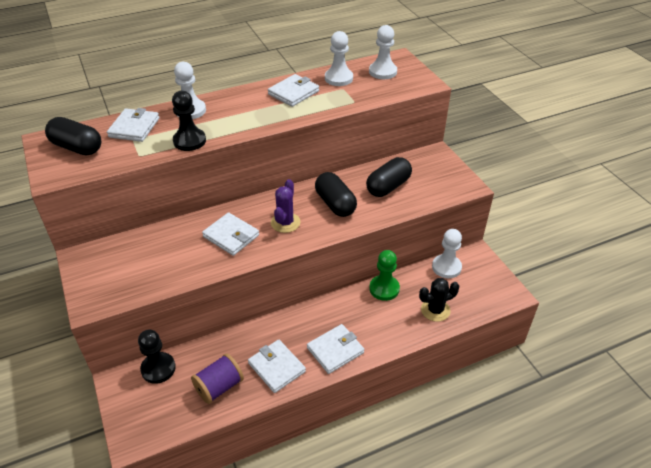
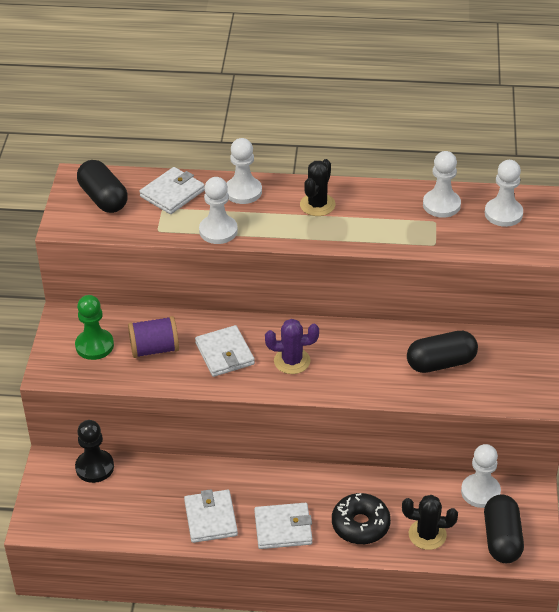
camera: 30 degrees right, 0 degrees up
black pawn [172,91,206,151] -> white pawn [199,177,238,244]
purple spool [191,353,244,404] -> purple spool moved to [128,316,179,358]
white wallet [268,74,319,107] -> none
purple cactus [271,179,300,233] -> purple cactus turned 45 degrees clockwise [265,319,319,374]
black capsule [315,172,357,217] -> black capsule moved to [484,494,524,563]
green pawn [369,250,400,301] -> green pawn moved to [75,295,114,360]
none -> black cactus [300,159,336,216]
none -> black donut [332,493,391,544]

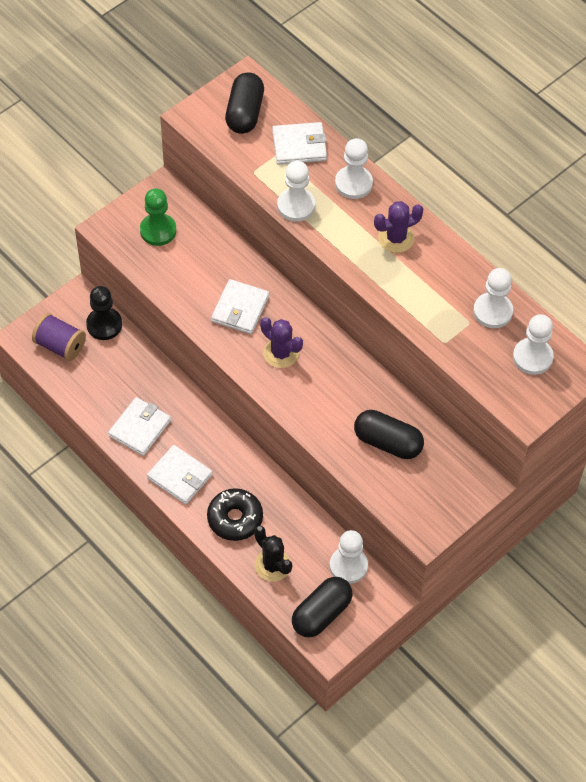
camera: 40 degrees right, 15 degrees up
purple spool [128,316,179,358] -> purple spool moved to [32,313,86,361]
black cactus [300,159,336,216] -> purple cactus [374,201,423,253]

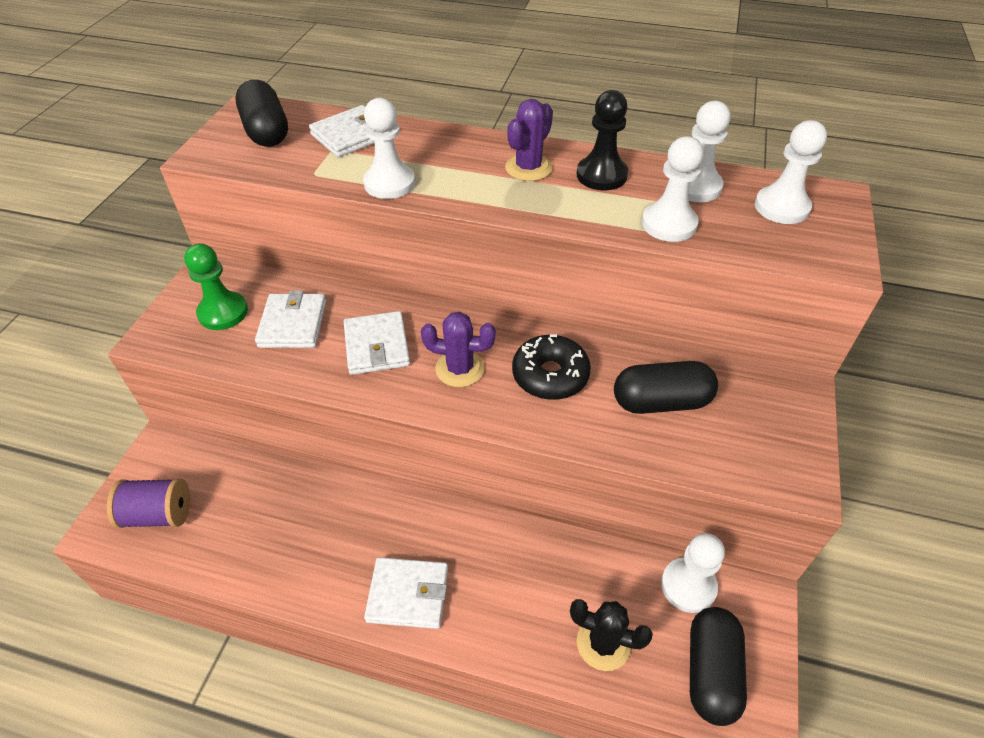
camera: 30 degrees left, 10 degrees down
black pawn [86,286,122,340] -> black pawn moved to [577,90,628,190]
white wallet [108,397,171,456] -> white wallet moved to [255,290,326,348]
black donut [207,488,263,541] -> black donut moved to [512,335,591,400]
white pawn [335,138,373,199] -> white pawn moved to [642,136,704,242]

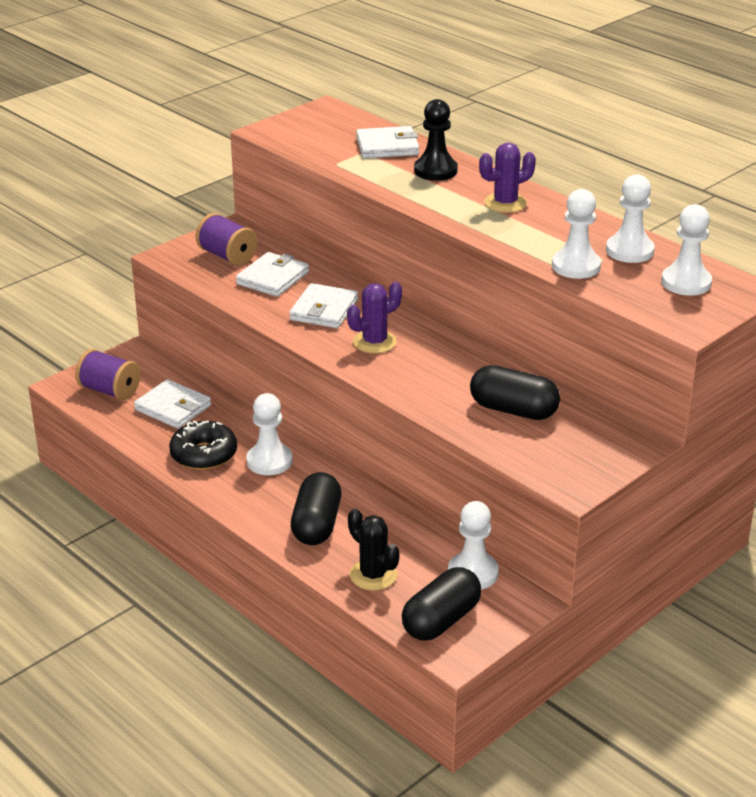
camera: 30 degrees right, 15 degrees down
green pawn [184,243,248,330] -> purple spool [195,213,257,266]
black capsule [236,80,288,147] -> black capsule moved to [291,472,341,545]
white pawn [363,98,415,199] -> white pawn moved to [246,393,293,475]
white wallet [364,557,448,629] -> white wallet moved to [134,379,211,429]
purple cactus [421,312,496,387] -> purple cactus turned 75 degrees counterclockwise [347,282,402,353]
black donut [512,335,591,400] -> black donut moved to [169,420,237,470]
black pawn [577,90,628,190] -> black pawn moved to [414,99,458,181]

